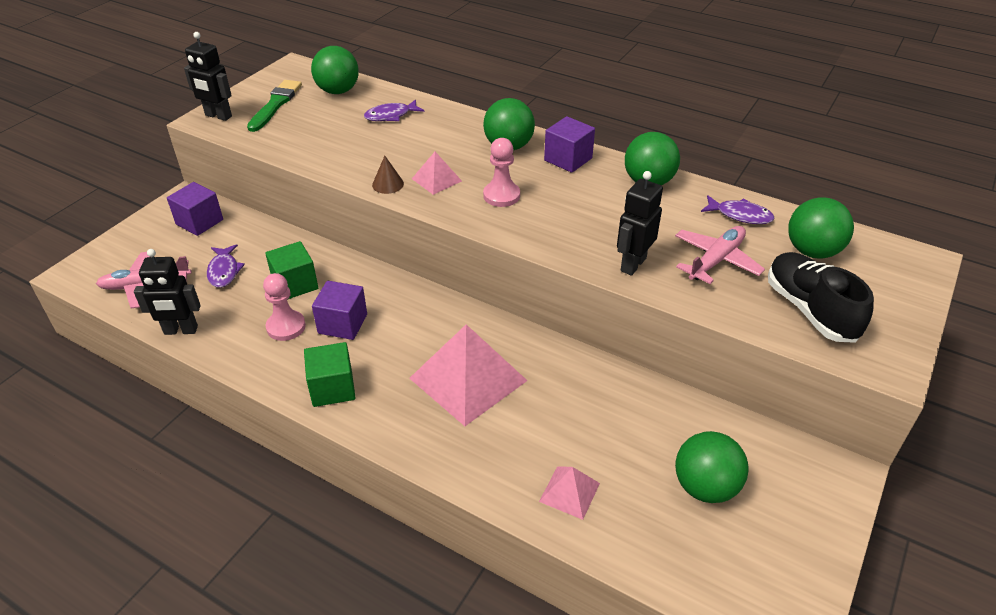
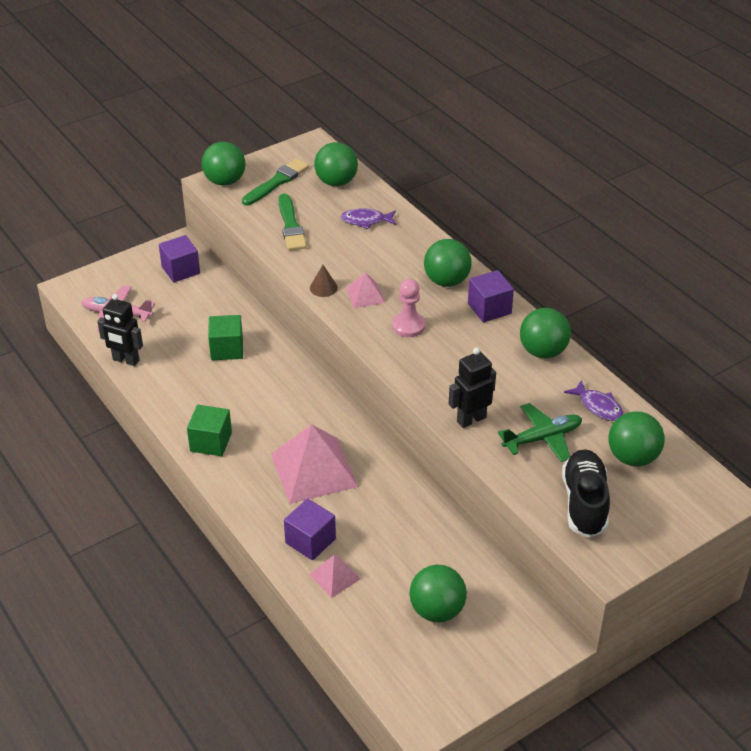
camera: 25 degrees right, 0 degrees up
black robot [184,32,232,121] -> green ball [202,142,245,186]
purple fish [207,244,245,288] -> none
pink pawn [263,273,306,341] -> none
purple cube [312,281,367,340] -> purple cube moved to [284,499,336,560]
pink plane [675,226,765,284] -> green plane [498,403,582,462]
none -> green brush [278,193,307,251]

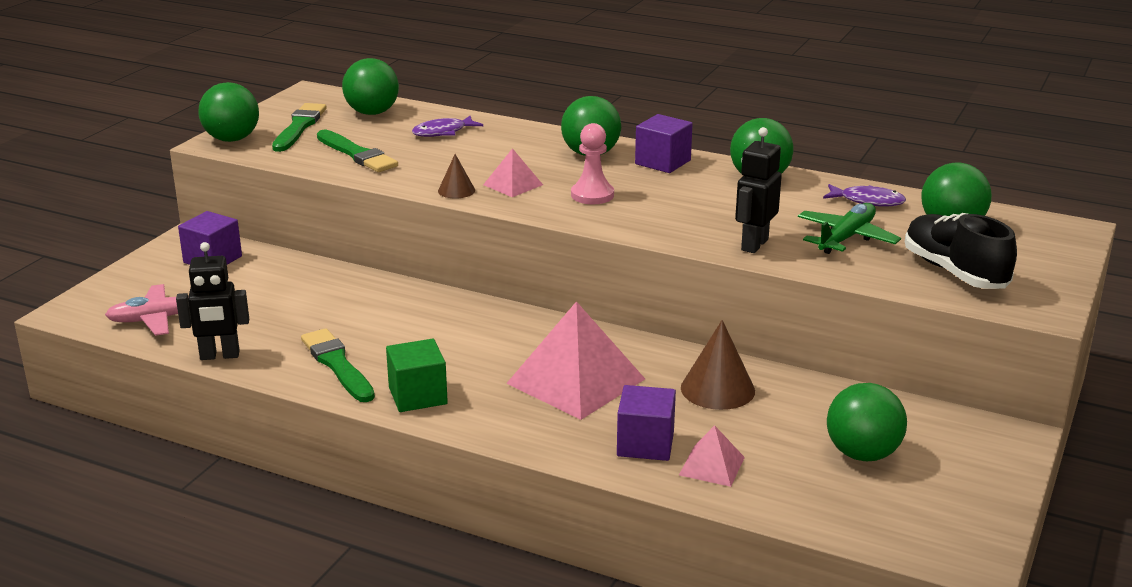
camera: 30 degrees left, 15 degrees down
green cube [208,315,243,360] -> none
none -> green brush [301,328,375,402]
none -> brown cone [681,320,755,410]

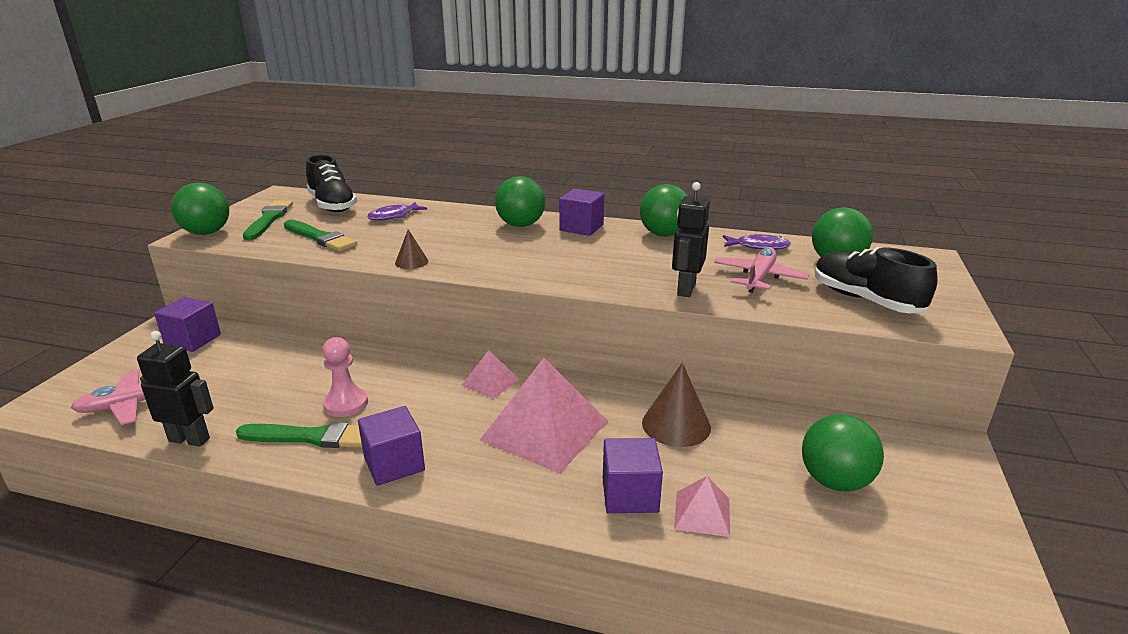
camera: 10 degrees left, 0 degrees up
black robot [176,242,249,360] -> black robot turned 150 degrees counterclockwise [137,331,214,447]
green brush [301,328,375,402] -> green brush turned 135 degrees clockwise [236,422,362,448]
green ball [342,58,399,115] -> black shoe [306,155,357,212]
green cube [386,339,448,412] -> purple cube [358,406,425,486]
pink pyramid [483,148,543,197] -> pink pyramid moved to [462,350,520,399]
pink pawn [571,123,614,204] -> pink pawn moved to [322,337,368,417]
green plane [798,203,901,254] -> pink plane [714,247,810,293]

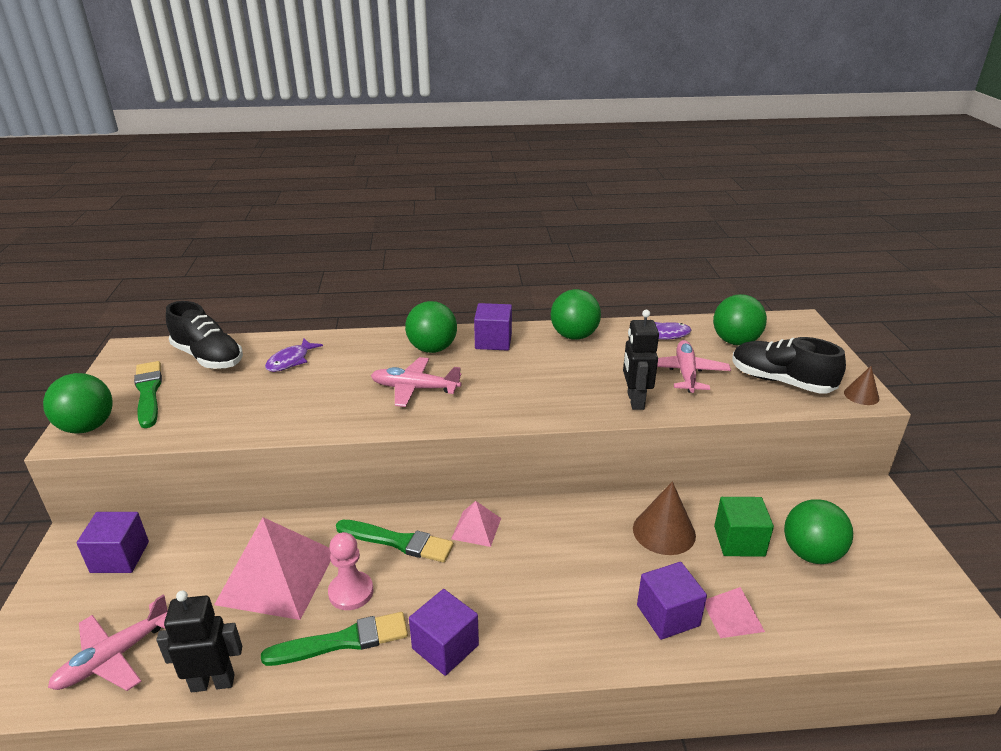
camera: 20 degrees left, 5 degrees up
green brush [284,220,357,251] -> green brush moved to [336,520,454,562]
brown cone [395,229,429,269] -> brown cone moved to [844,366,879,405]
pink pyramid [480,358,608,473] -> pink pyramid moved to [214,517,331,620]
none -> pink plane [371,357,462,407]
none -> green cube [714,497,774,557]

